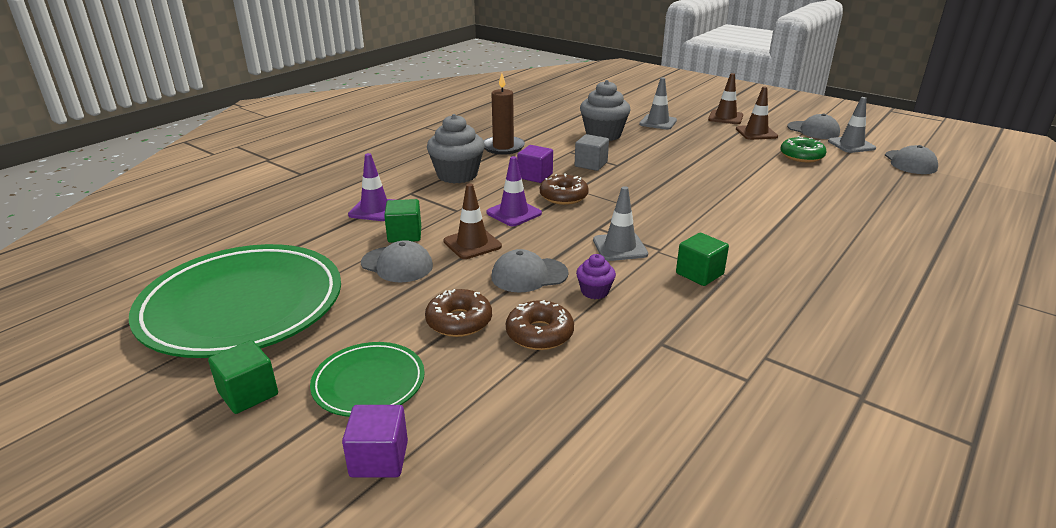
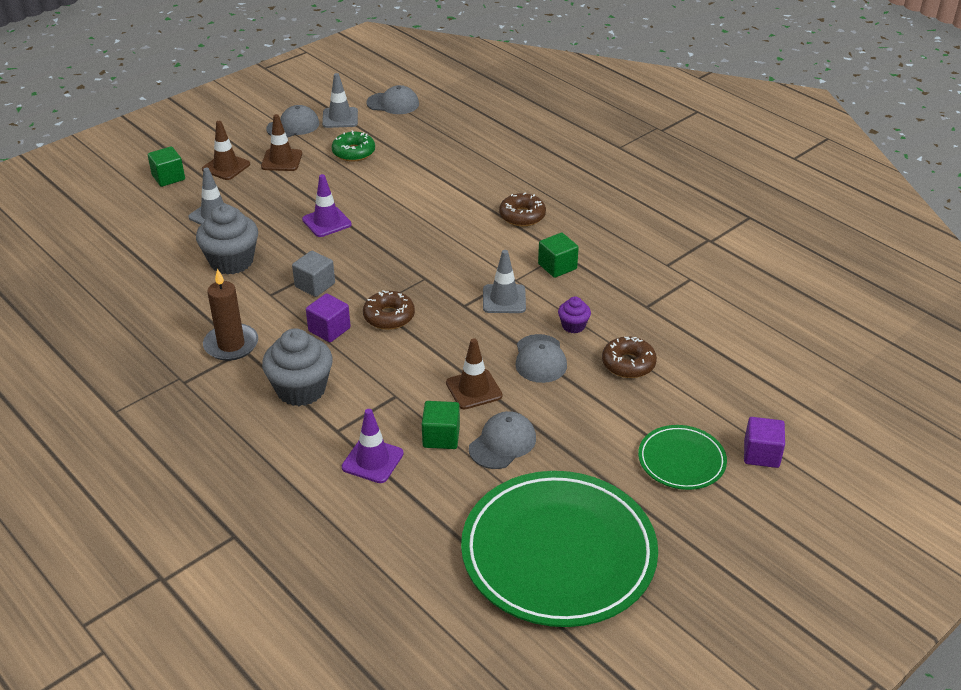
camera: 80 degrees left, 10 degrees up
green cube [208,340,278,414] -> green cube moved to [148,146,185,187]
brown donut [425,289,492,337] -> brown donut moved to [499,193,546,227]
purple traffic cone [486,156,542,226] -> purple traffic cone moved to [302,174,352,237]

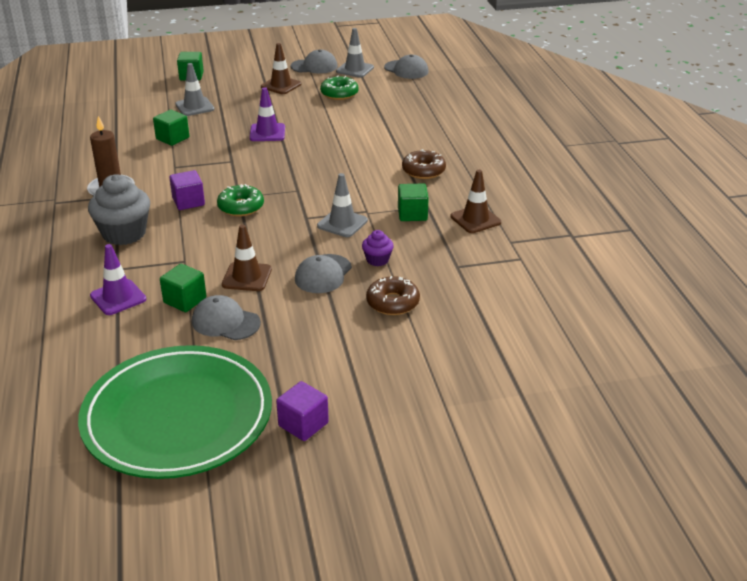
camera: 30 degrees right, 5 degrees down
grey cupcake [196,204,258,275] -> green cube [153,110,189,146]
brown traffic cone [202,121,250,180] -> brown traffic cone moved to [451,170,501,233]
grey cube [292,251,335,297] -> none
brown donut [363,290,415,330] -> green donut [217,184,264,217]
grey cap [469,411,536,469] -> grey cap turned 135 degrees counterclockwise [192,295,261,340]
green plate [638,425,727,490] -> none
purple cube [744,417,785,468] -> purple cube moved to [276,381,329,441]

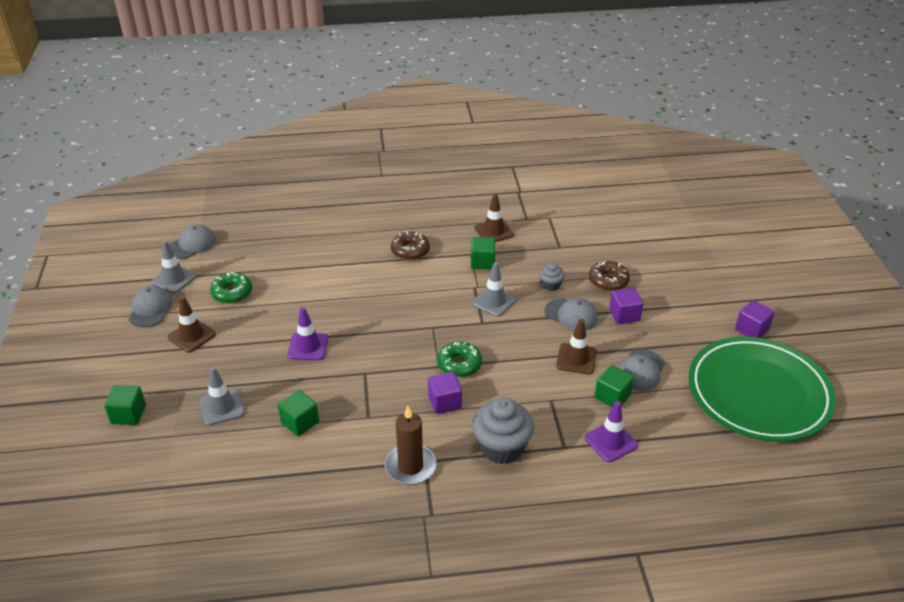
camera: 85 degrees left, 5 degrees up
purple cupcake [362,230,394,266] -> grey cupcake [539,262,565,291]
none -> purple cube [609,288,643,324]

